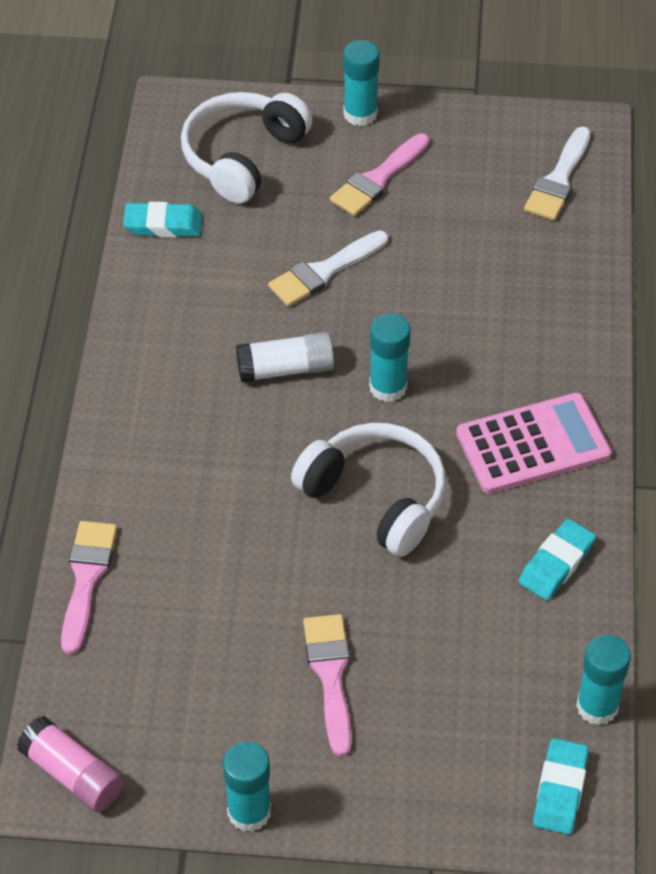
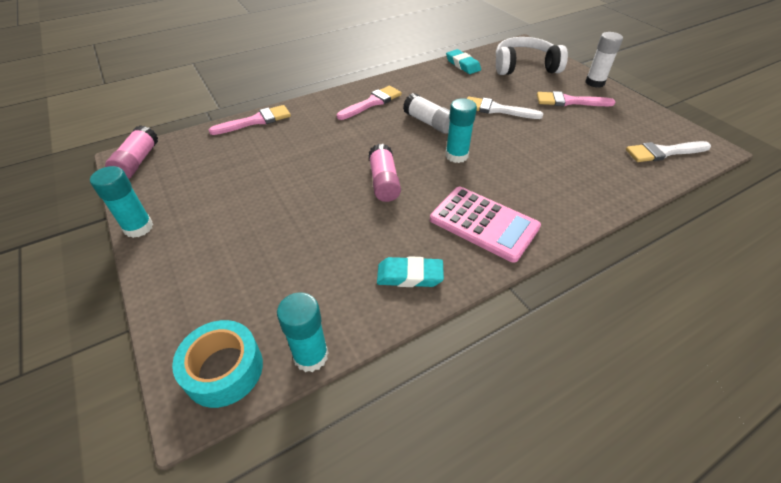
camera: 55 degrees right, 5 degrees down
white headphones [291,423,446,557] -> pink glue stick [369,144,401,202]
pink brush [303,614,352,756] -> pink brush moved to [337,86,402,120]
turquoise glue stick [343,40,380,126] -> white glue stick [585,32,623,88]
turquoise eraser [533,738,589,834] -> turquoise tape [172,320,263,408]

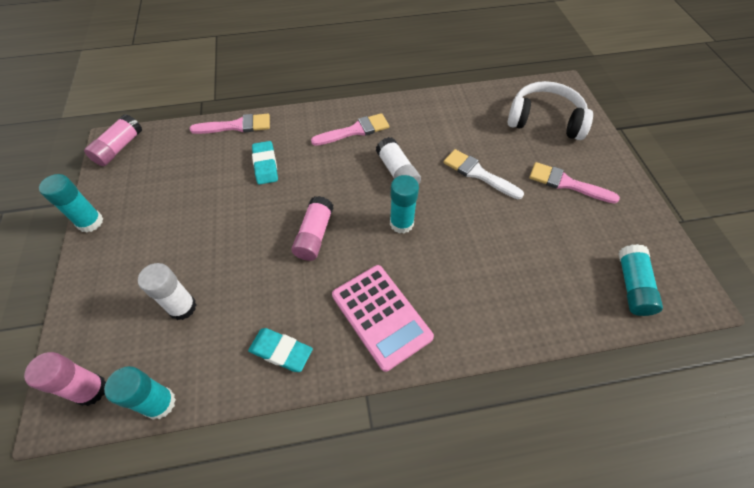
camera: 20 degrees right, 10 degrees up
turquoise tape [172,320,263,408] -> pink glue stick [24,352,106,406]
turquoise eraser [446,49,481,74] -> turquoise eraser moved to [252,141,278,185]
white glue stick [585,32,623,88] -> white glue stick moved to [138,263,197,320]
white brush [626,141,711,162] -> turquoise glue stick [618,244,663,316]

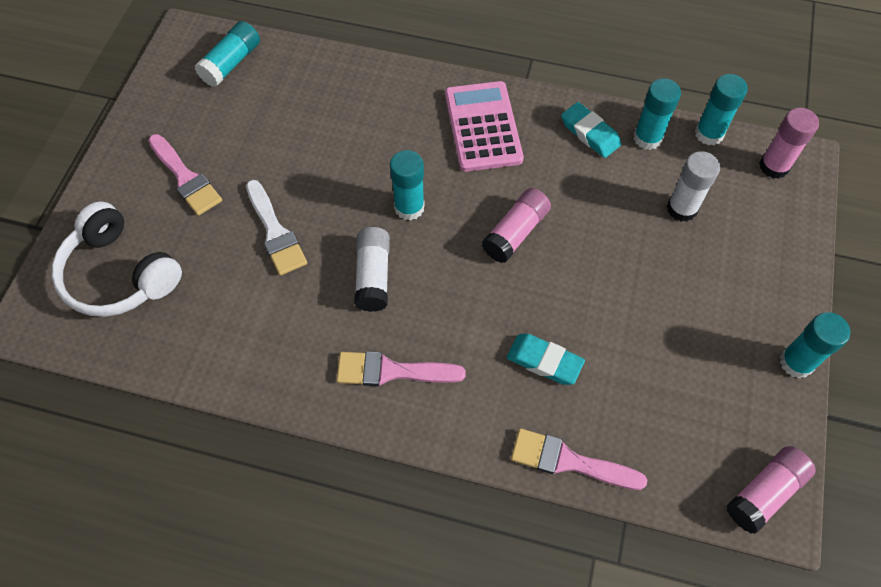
camera: 155 degrees left, 5 degrees up
turquoise eraser [252,141,278,185] -> turquoise eraser turned 75 degrees counterclockwise [507,333,585,385]
none -> turquoise glue stick [634,78,681,150]

